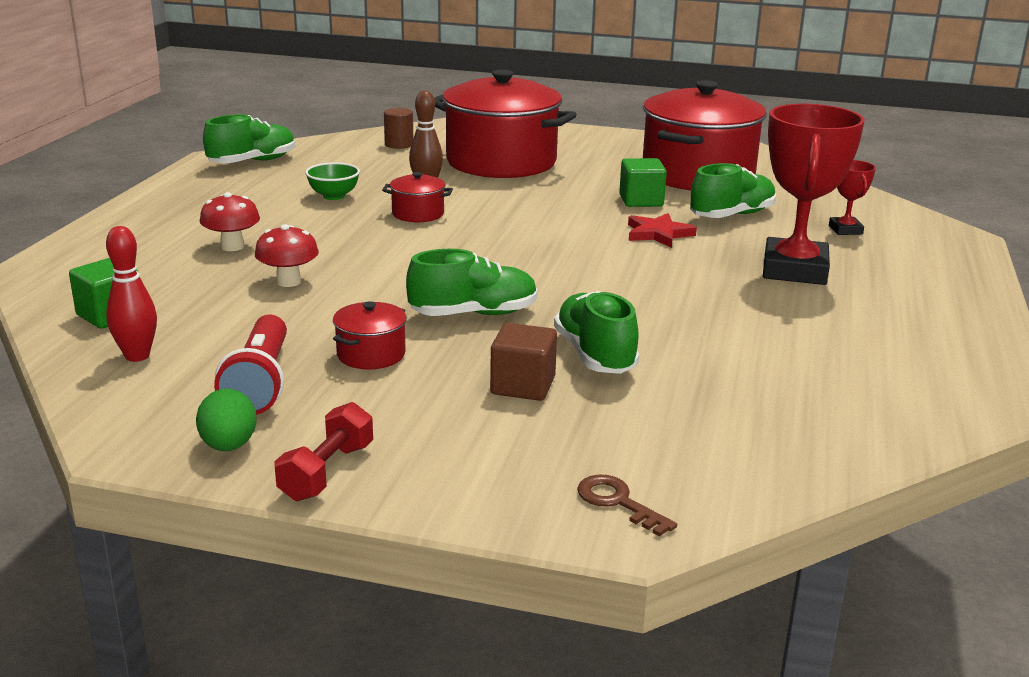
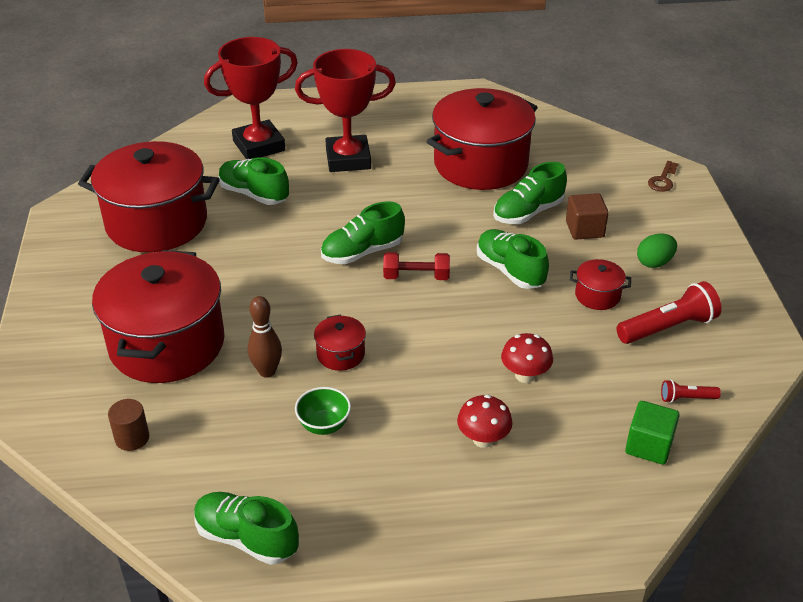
camera: 110 degrees left, 15 degrees up
red bowling pin [106,226,157,362] -> red flashlight [661,380,721,403]
green egg [196,389,257,451] -> green egg moved to [637,233,677,268]
red dumbbell [274,402,373,501] -> red dumbbell moved to [383,252,450,280]
green cube [619,158,667,207] -> none
red star [628,213,697,248] -> none
red trophy [829,160,876,235] -> red trophy [204,37,298,159], size x2.15
none -> green shoe [321,201,405,264]
none -> red pot [427,88,538,190]

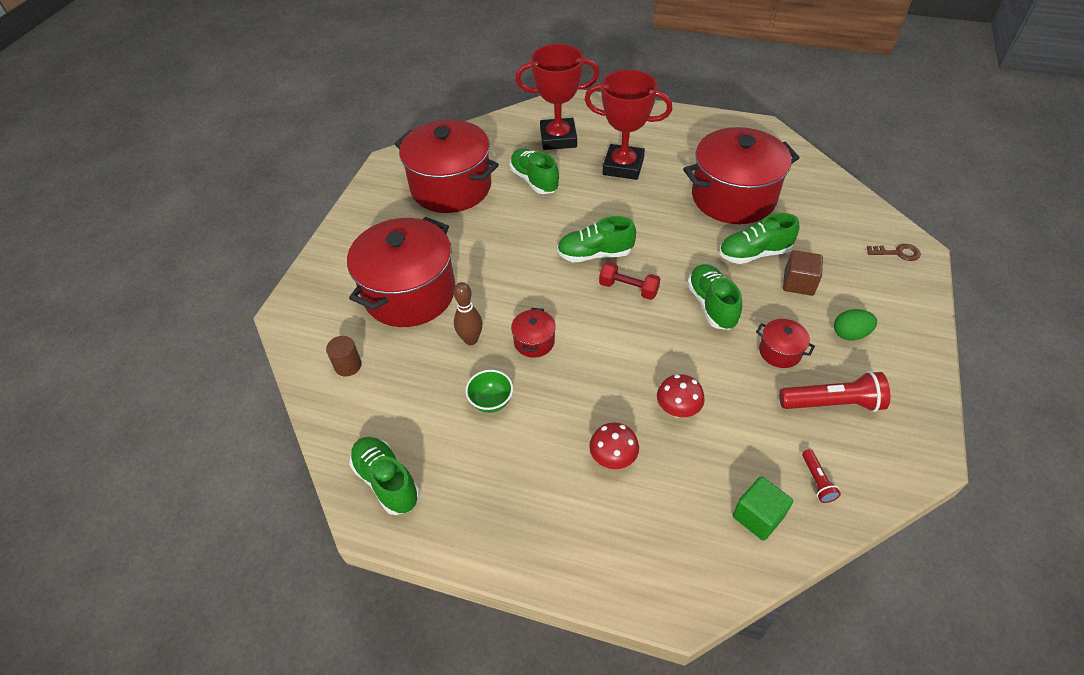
camera: 25 degrees right, 10 degrees up
brown key [648,161,678,192] -> brown key turned 135 degrees counterclockwise [867,244,921,261]
red flashlight [661,380,721,403] -> red flashlight turned 120 degrees counterclockwise [802,449,841,503]

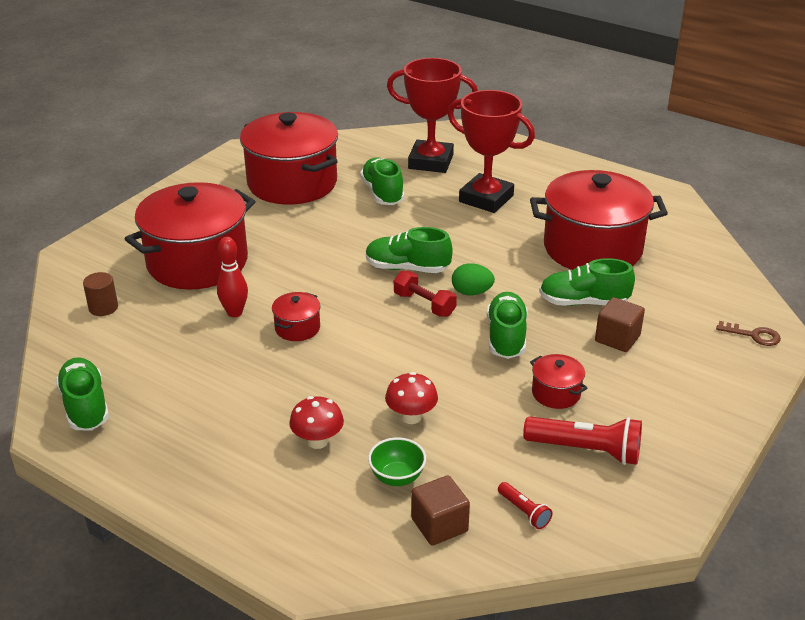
camera: 15 degrees right, 15 degrees down
brown bowling pin [454,282,482,345] -> red bowling pin [217,237,248,317]
green bowl [465,370,513,413] -> green bowl moved to [368,438,426,486]
green cube [733,476,793,541] -> brown cube [411,475,470,546]
red flashlight [802,449,841,503] -> red flashlight turned 45 degrees counterclockwise [498,482,553,529]
green egg [834,309,877,341] -> green egg moved to [452,263,495,295]

